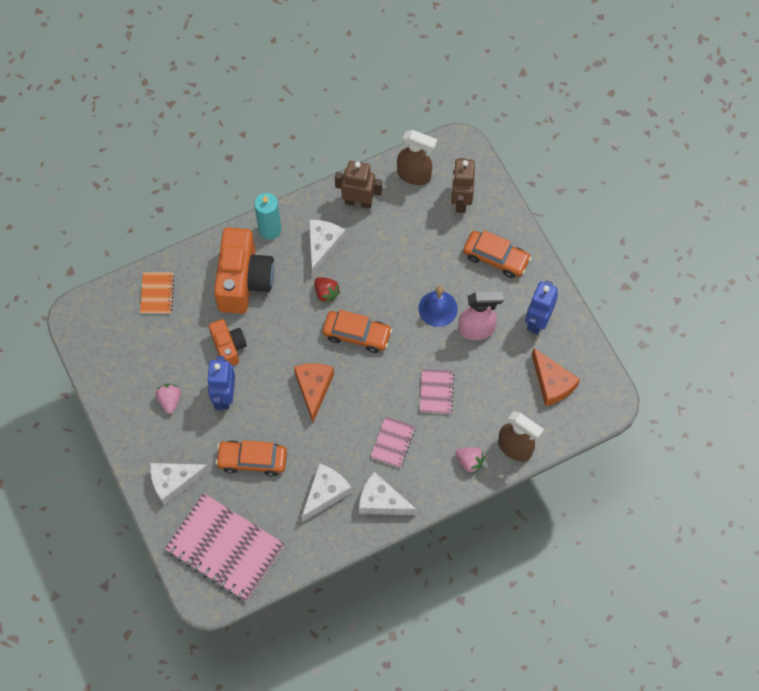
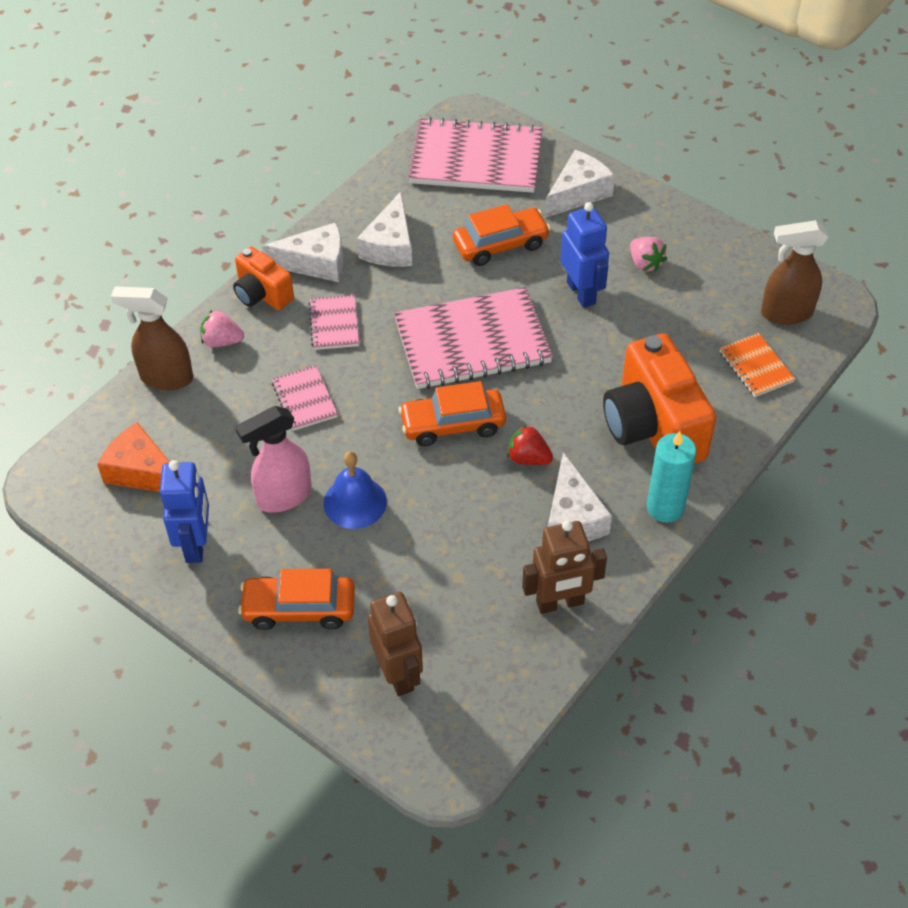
camera: 155 degrees right, 15 degrees down
orange camera [209,319,247,366] -> orange camera moved to [233,246,294,310]
orange cheese [294,364,334,422] -> pink notebook [394,287,553,389]
brown spray bottle [397,130,437,185] -> brown spray bottle moved to [761,220,828,325]

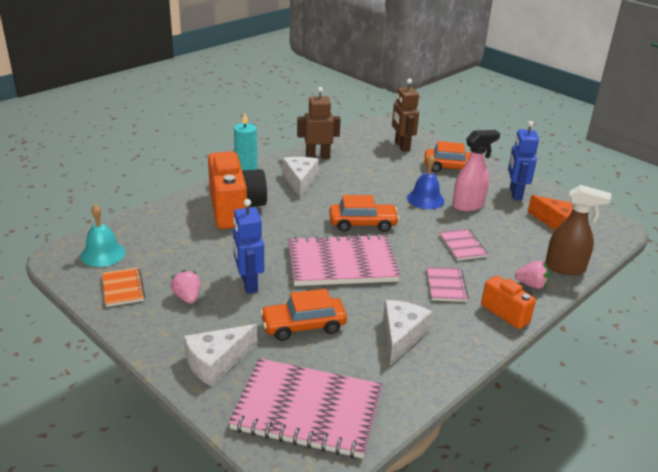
camera: 175 degrees left, 20 degrees down
white cheese [262,222,343,282] -> none
red strawberry [507,424,553,465] -> none
orange notebook [720,333,795,397] -> orange notebook moved to [102,267,145,307]
brown spray bottle [761,220,828,325] -> turquoise bell [80,204,126,267]

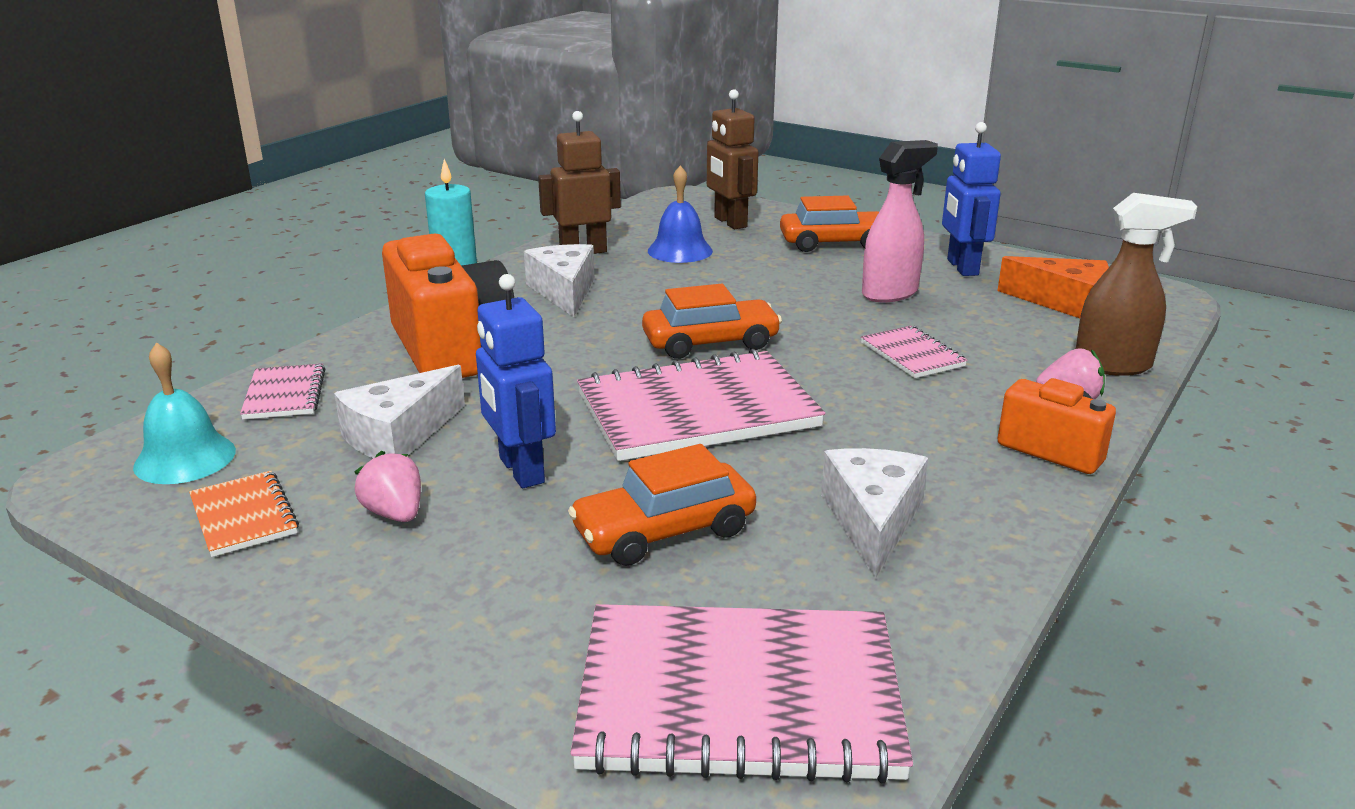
camera: 10 degrees left, 5 degrees down
white cheese [184,324,257,387] -> white cheese moved to [334,365,465,458]
blue bell [407,154,444,209] -> blue bell moved to [648,166,713,263]
pink notebook [427,267,469,302] -> pink notebook moved to [240,363,325,420]

